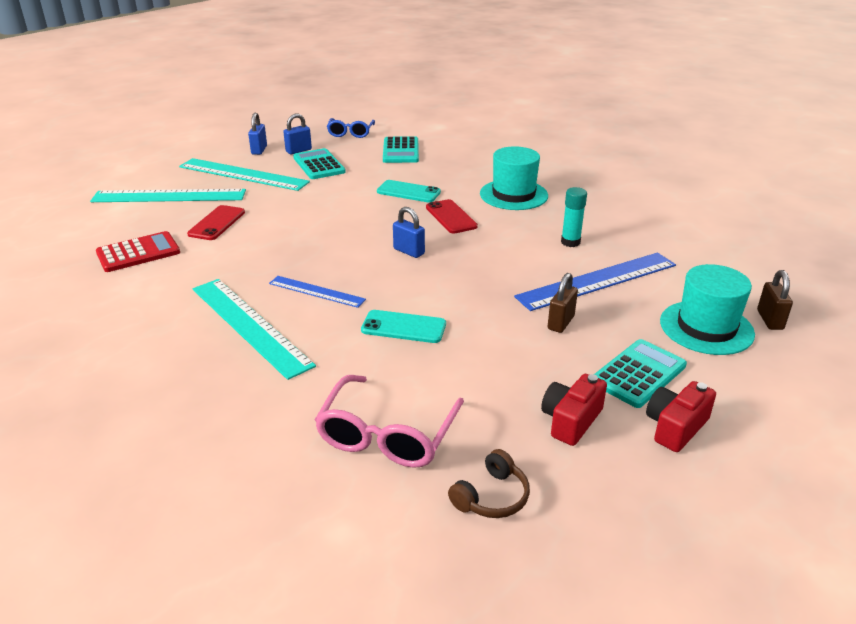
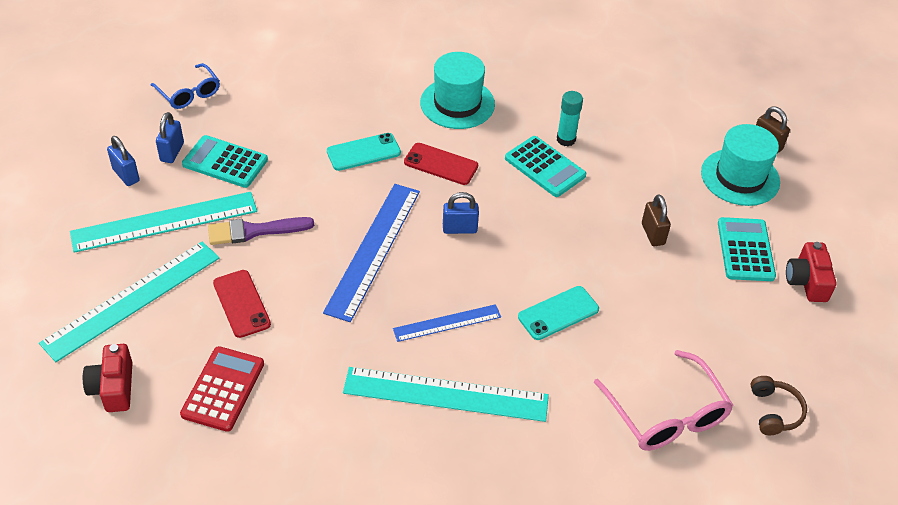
camera: 45 degrees left, 15 degrees up
turquoise calculator [383,136,419,163] -> turquoise calculator moved to [505,136,586,197]
blue ruler [514,253,676,311] -> blue ruler moved to [323,184,420,322]
red camera [541,374,607,446] -> red camera moved to [83,344,133,412]
none -> purple brush [208,217,314,245]

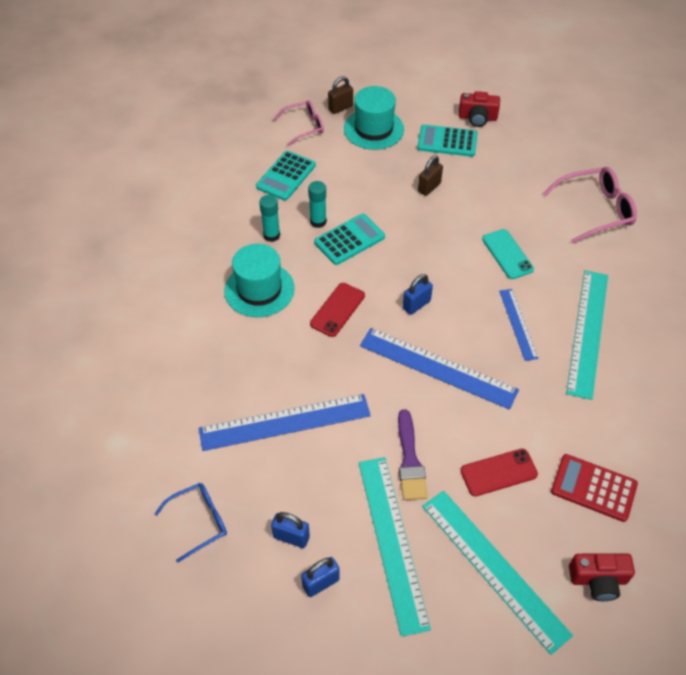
camera: 80 degrees left, 5 degrees up
turquoise calculator [182,135,268,188] -> turquoise calculator moved to [256,151,316,201]
turquoise phone [327,133,401,171] -> none
blue padlock [443,192,479,234] -> blue padlock turned 45 degrees clockwise [403,274,433,315]
brown padlock [642,194,671,246] -> brown padlock turned 45 degrees counterclockwise [418,155,443,196]
brown headphones [750,376,807,435] -> none
none -> blue ruler [199,394,371,451]
none -> turquoise glue stick [259,195,280,242]
none -> pink glasses [273,100,324,146]

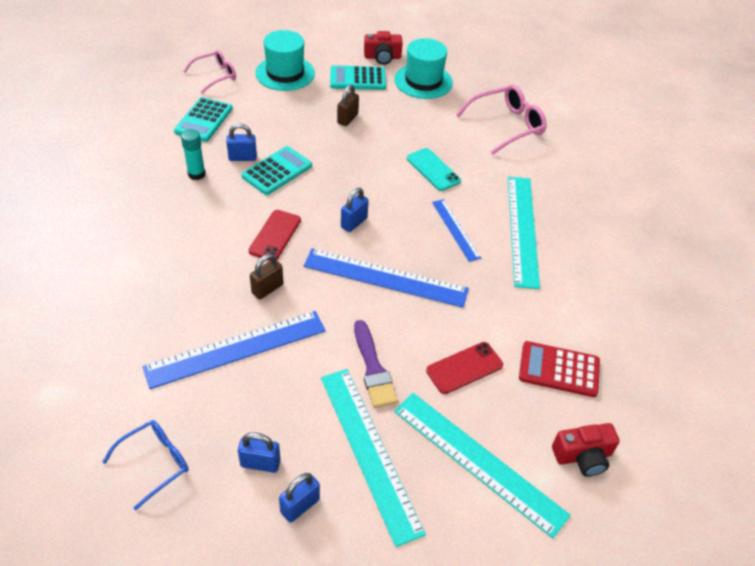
camera: 15 degrees left, 5 degrees down
turquoise hat [224,244,295,317] -> turquoise hat moved to [394,38,453,99]
turquoise glue stick [308,181,327,228] -> blue padlock [226,124,257,161]
brown padlock [328,76,353,114] -> brown padlock moved to [250,254,283,300]

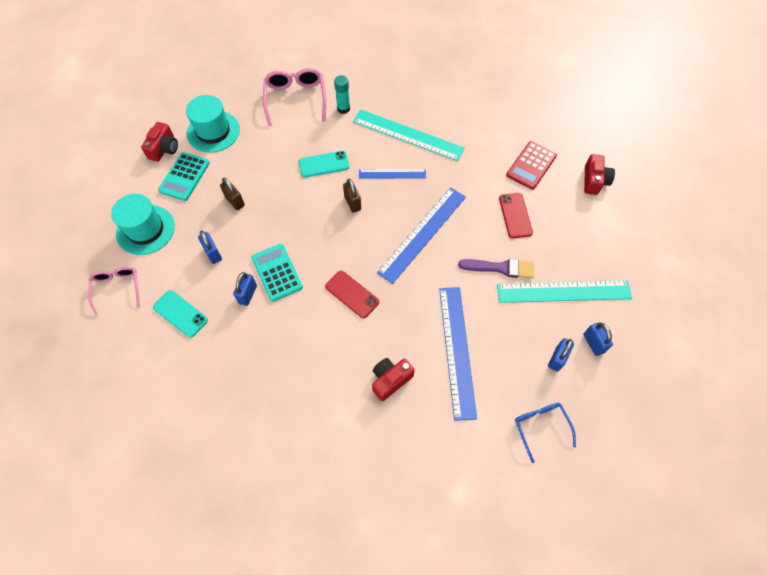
camera: 65 degrees left, 15 degrees up
turquoise calculator [174,97,233,142] -> turquoise phone [153,290,208,338]
turquoise glue stick [181,129,206,180] -> turquoise glue stick moved to [334,75,350,114]
brown padlock [250,254,283,300] -> brown padlock moved to [343,179,361,213]
blue padlock [341,188,369,232] -> blue padlock moved to [198,231,222,264]
turquoise ruler [394,393,571,538] -> none
none -> red camera [372,358,415,401]

